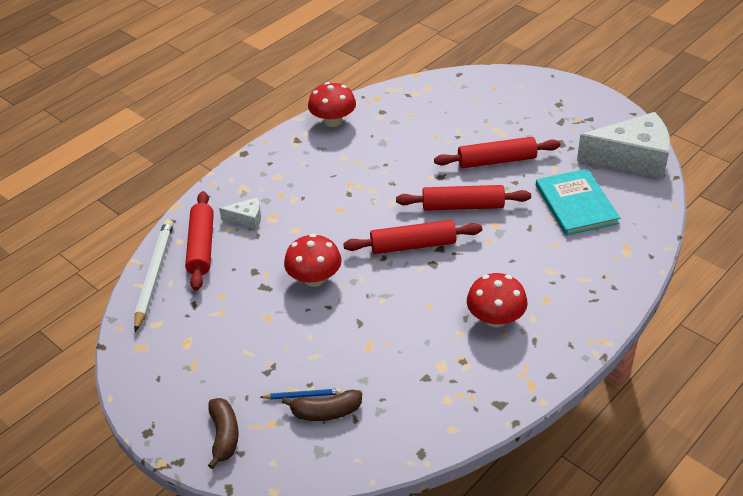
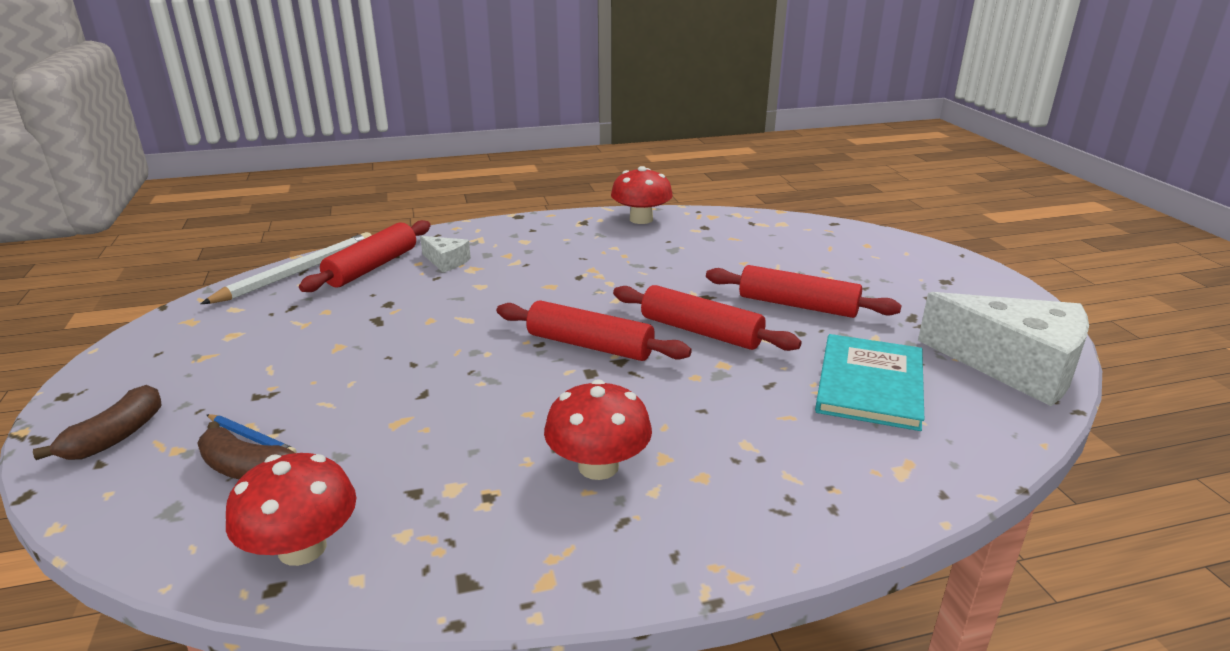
camera: 30 degrees right, 15 degrees down
red mushroom [284,234,342,287] -> red mushroom moved to [226,453,356,566]

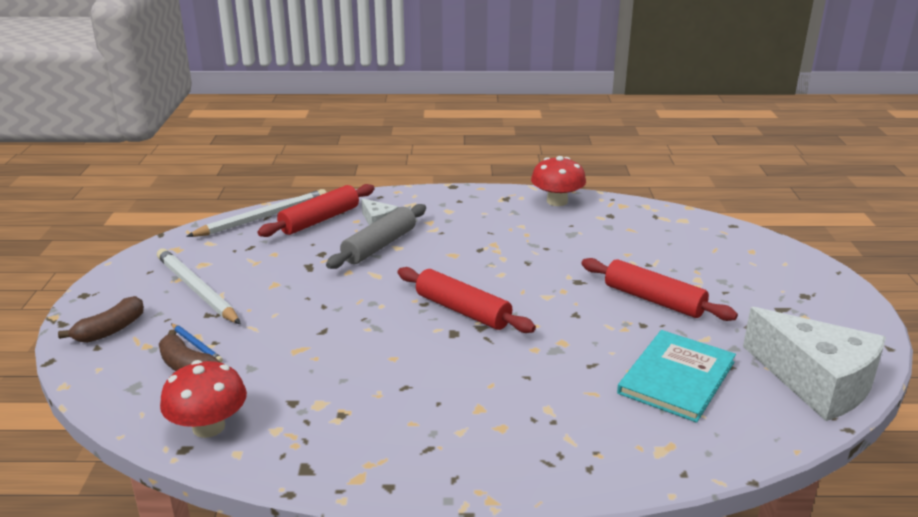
camera: 15 degrees right, 0 degrees up
red mushroom [544,379,652,480] -> none
red rolling pin [613,285,802,351] -> none
none -> white pencil [157,248,241,324]
none -> grey rolling pin [326,204,426,269]

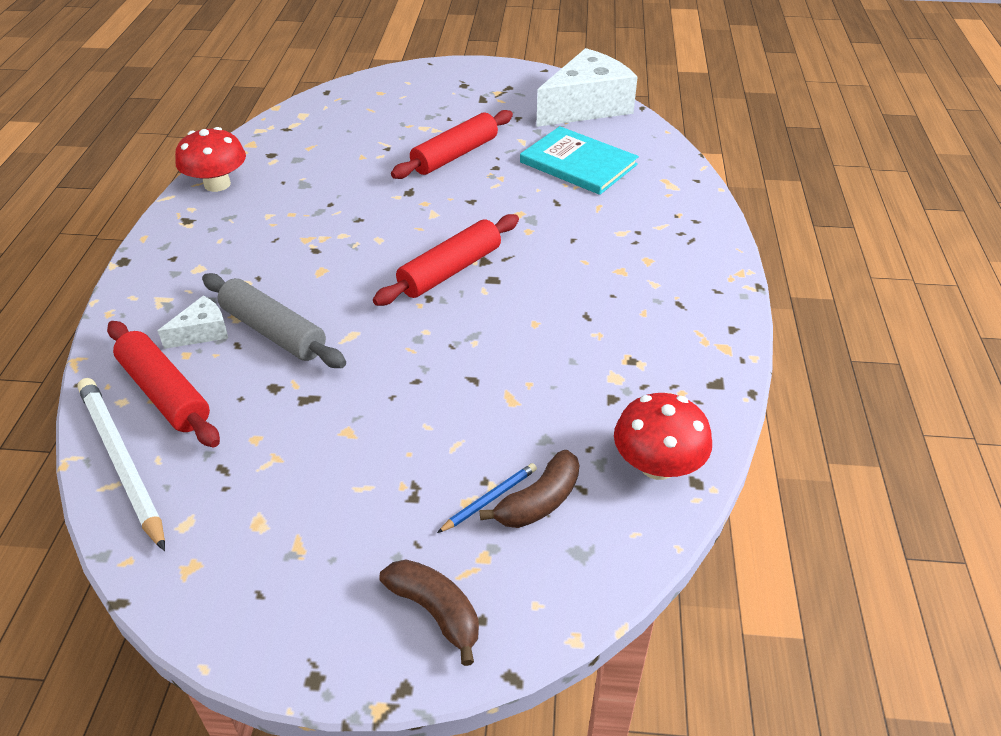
camera: 85 degrees left, 15 degrees up
white pencil [157,248,241,324] -> none

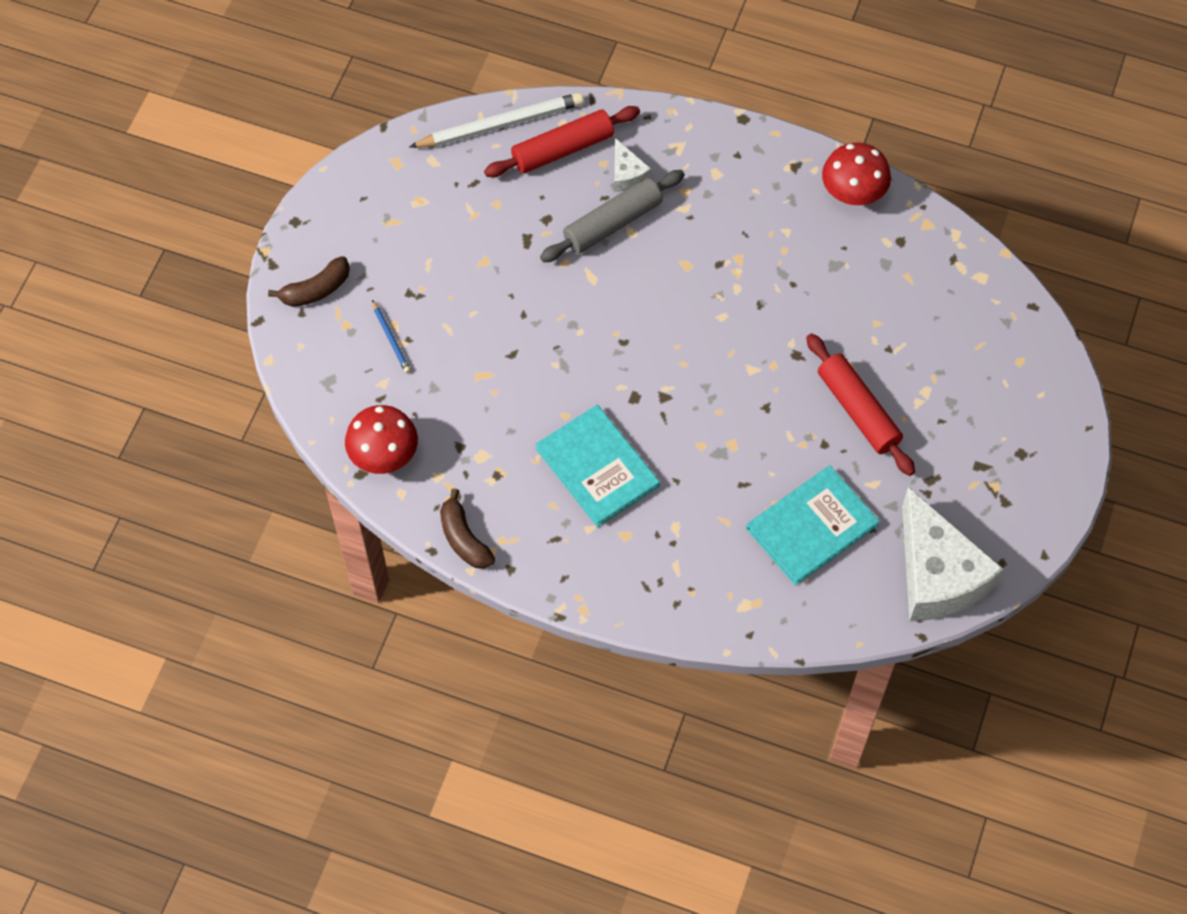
camera: 105 degrees right, 20 degrees up
red rolling pin [373,214,519,306] -> none
brown banana [480,450,579,528] -> brown banana moved to [440,488,495,569]
none -> turquoise book [535,405,660,527]

